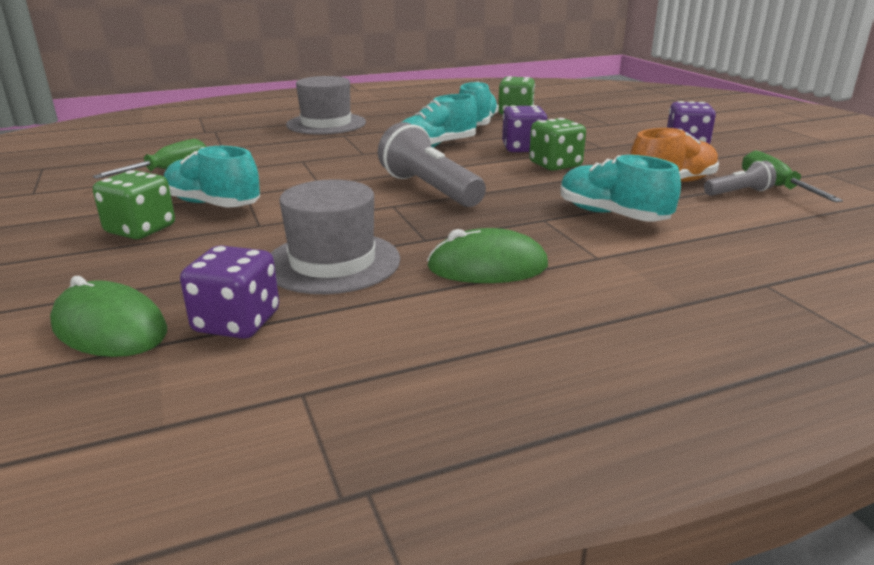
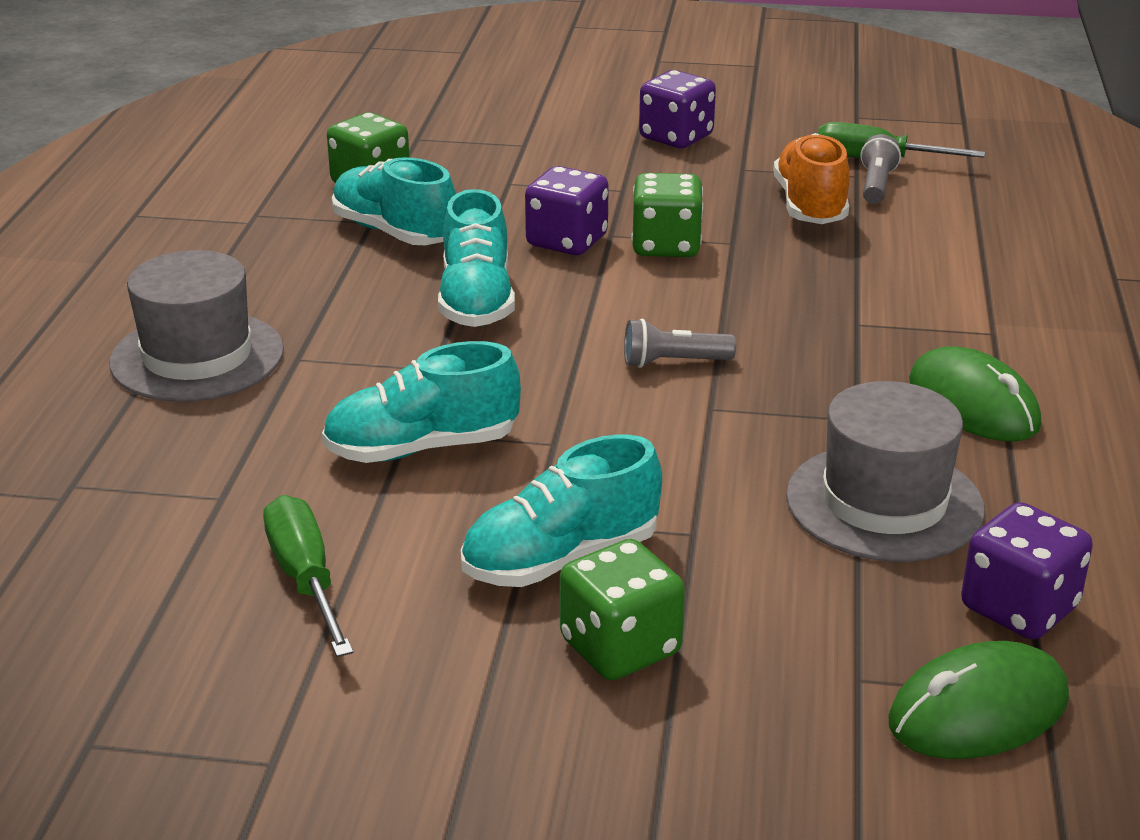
camera: 60 degrees left, 5 degrees up
grey flashlight [378,122,486,207] -> grey flashlight [624,318,736,368], size x0.52
green mouse [427,228,548,283] -> green mouse turned 60 degrees counterclockwise [909,346,1041,441]
turquoise shoe [560,155,681,222] -> turquoise shoe moved to [322,341,521,463]

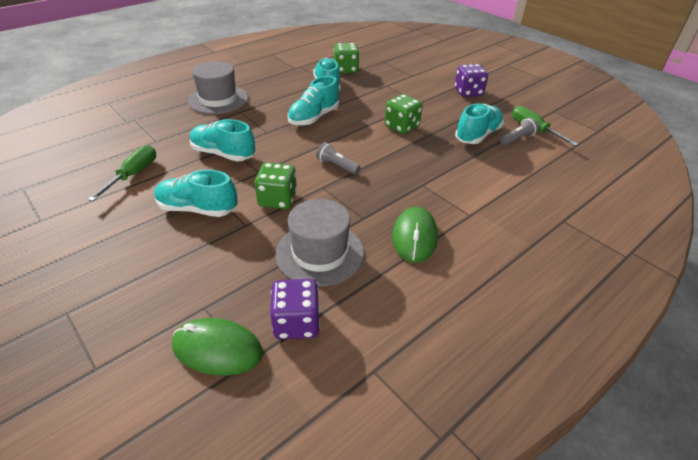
camera: 40 degrees right, 10 degrees up
purple dice [525,166,609,255] -> none
green dice [560,539,685,680] -> green dice moved to [255,162,297,209]
orange shoe [773,133,850,224] -> turquoise shoe [455,103,504,144]

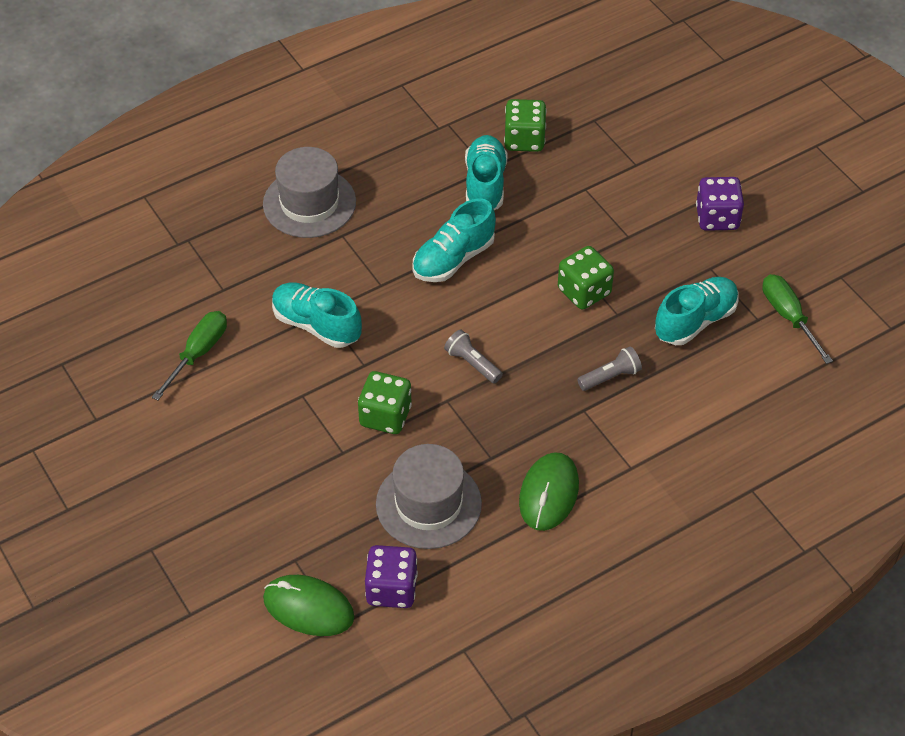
camera: 10 degrees right, 10 degrees up
turquoise shoe [154,169,237,217] -> none
grey flashlight [500,118,539,145] -> grey flashlight moved to [577,346,642,391]

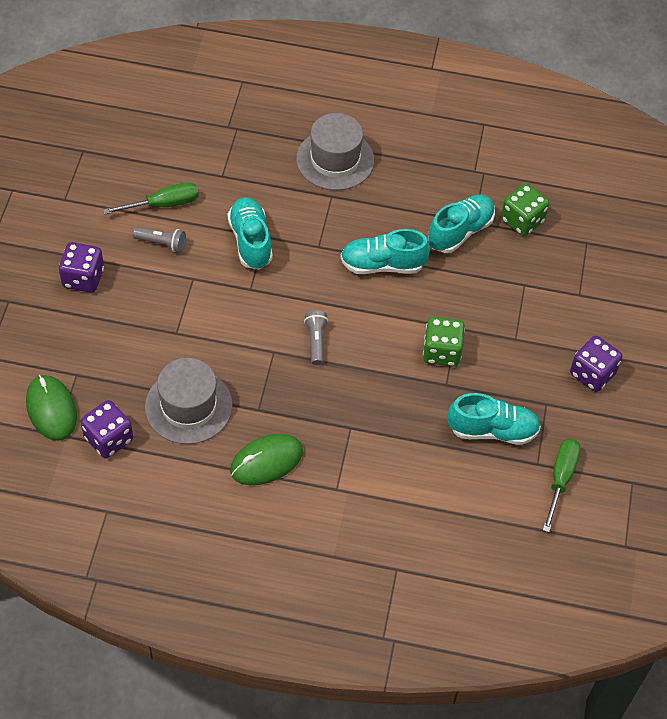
camera: 40 degrees right, 5 degrees up
green dice [358,371,412,434] -> none
grey flashlight [577,346,642,391] -> grey flashlight moved to [133,227,186,252]
none -> purple dice [59,242,104,293]

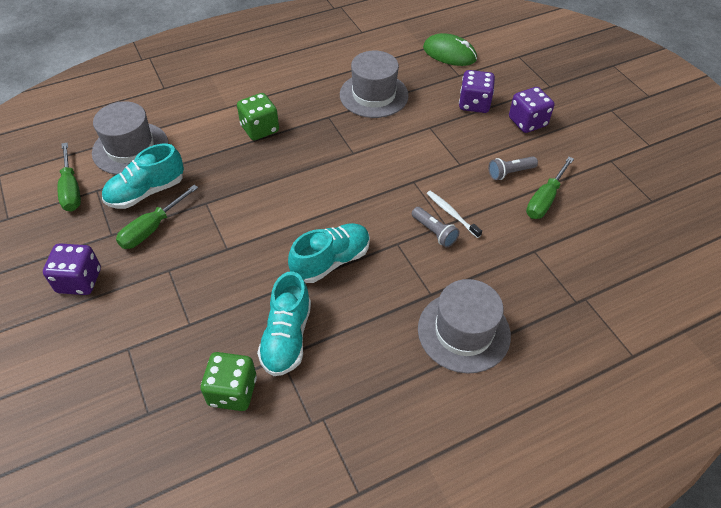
camera: 145 degrees right, 5 degrees down
purple dice [81,400,133,459] -> purple dice moved to [459,70,495,113]
turquoise shoe [227,197,273,270] -> white toothbrush [427,191,482,238]
green mouse [230,434,303,485] -> none
grey flashlight [304,310,328,365] -> grey flashlight moved to [412,207,459,248]
green dice [423,317,465,367] -> green dice moved to [237,93,279,140]
none -> grey hat [92,101,169,175]
none -> green screwdriver [116,185,198,249]

